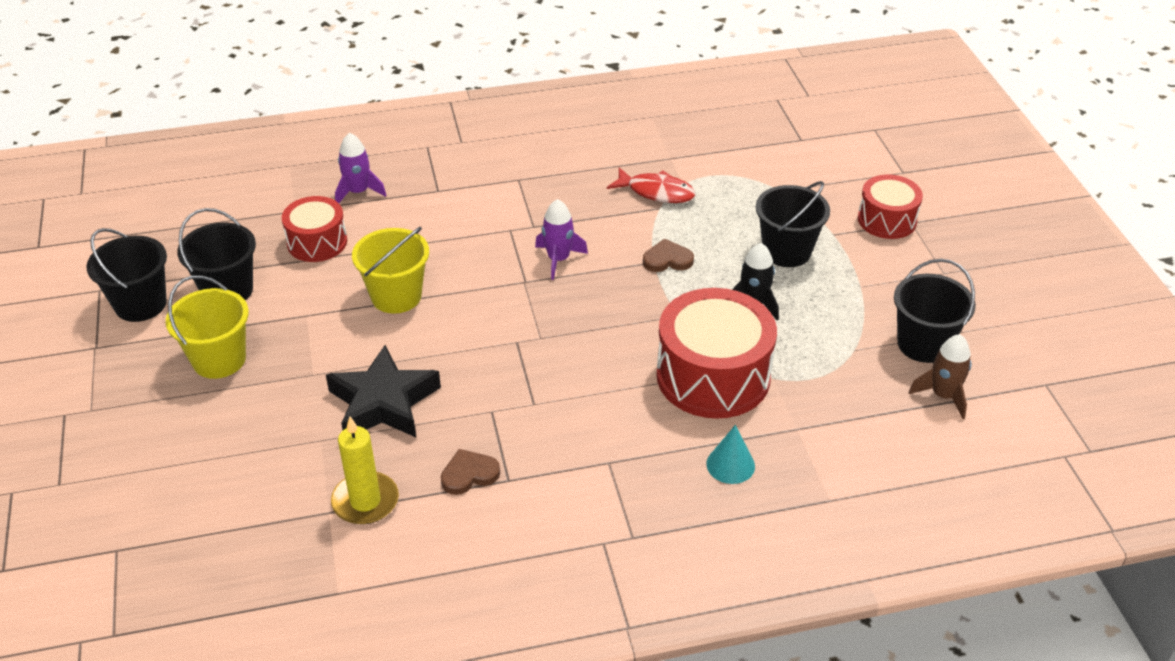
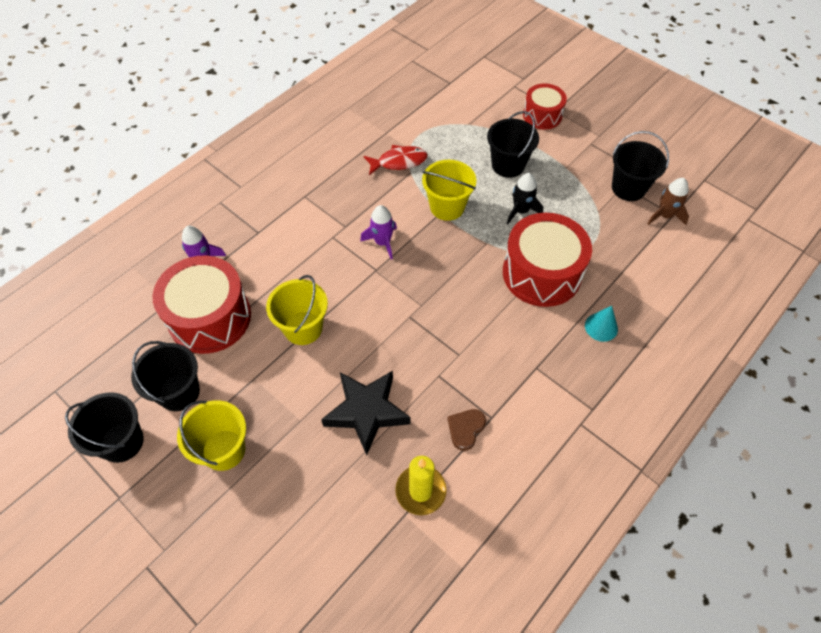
camera: 35 degrees left, 15 degrees up
red drum [282,196,347,262] -> red drum [153,256,251,354], size x1.72
brown heart [643,238,694,272] -> yellow bucket [422,160,476,221]

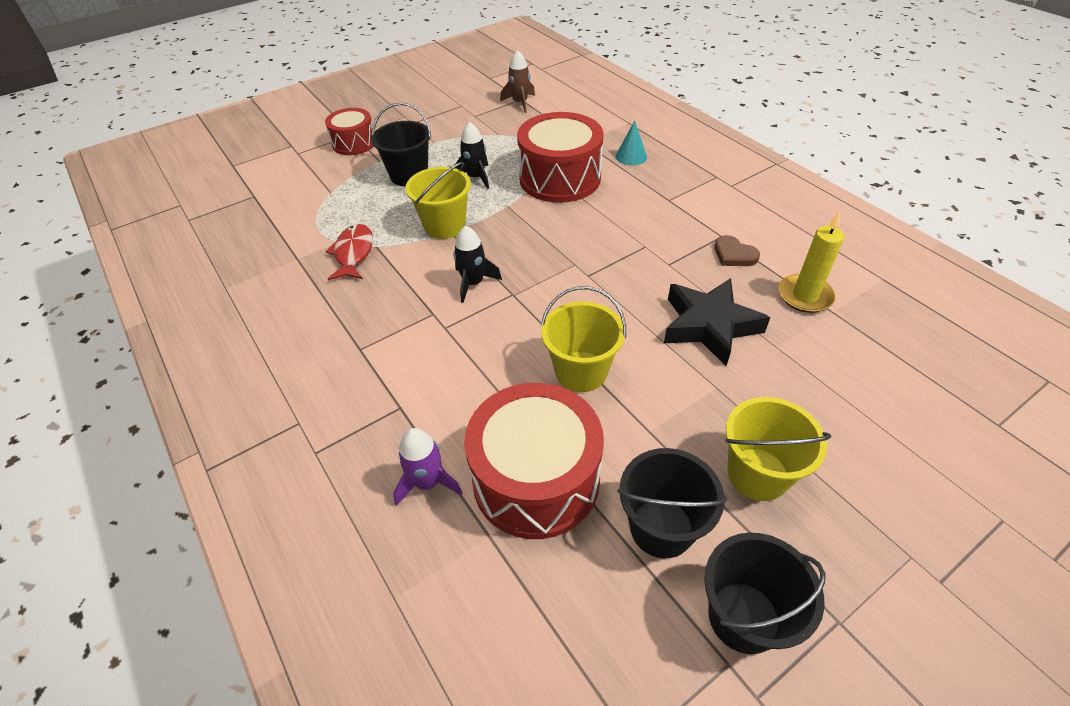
camera: 75 degrees left, 10 degrees down
purple rocket [360,205,397,259] -> black rocket [453,225,502,303]
black bucket [612,131,669,201] -> none

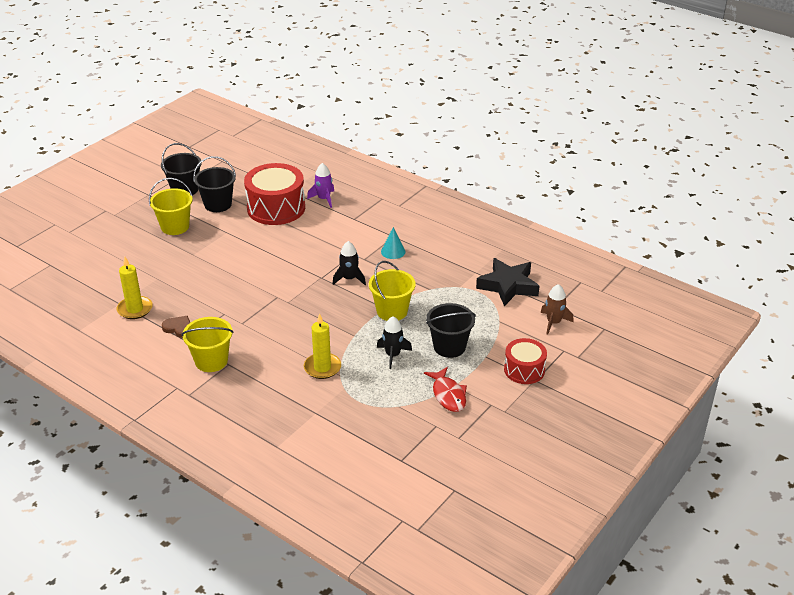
camera: 160 degrees right, 10 degrees down
red fish [325,224,373,280] -> red fish moved to [424,367,467,412]
brown rocket [500,50,535,113] -> brown rocket moved to [541,284,574,335]
red drum [517,112,604,203] -> yellow candle [304,313,341,379]
yellow bucket [541,286,626,392] -> yellow bucket moved to [182,317,233,372]
turquoise cone [615,121,647,165] -> turquoise cone moved to [381,227,406,259]
black star [664,278,770,366] -> black star moved to [476,258,539,306]

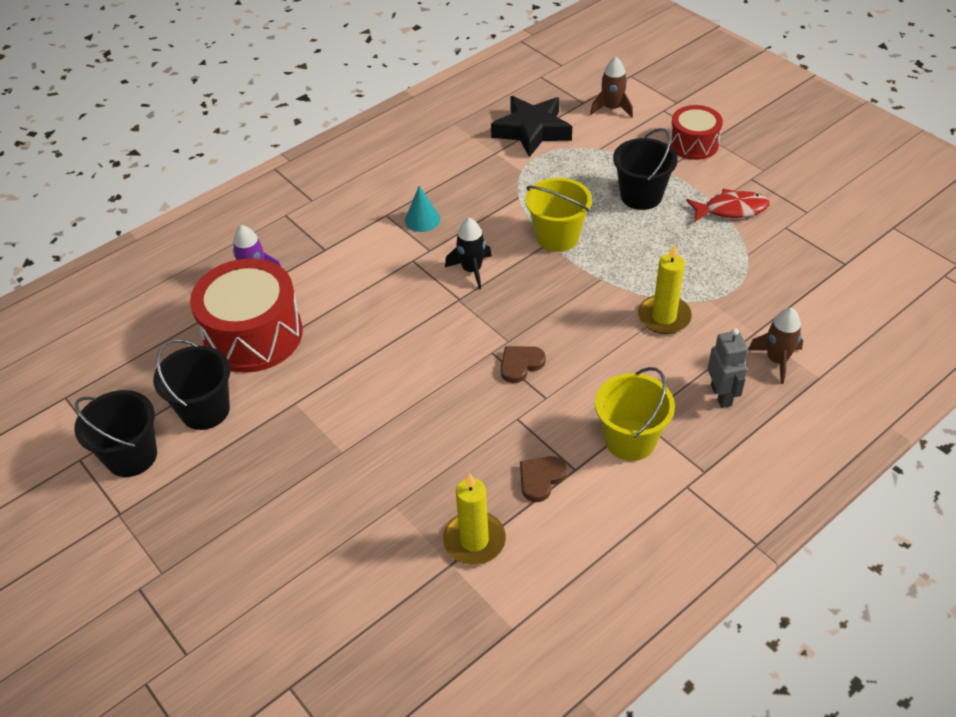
camera: 75 degrees left, 10 degrees up
yellow bucket [149,178,193,235] -> none
black rocket [377,316,412,369] -> none
none -> brown heart [501,346,546,383]
none -> grey robot [708,328,748,408]
none -> brown rocket [748,308,803,384]

